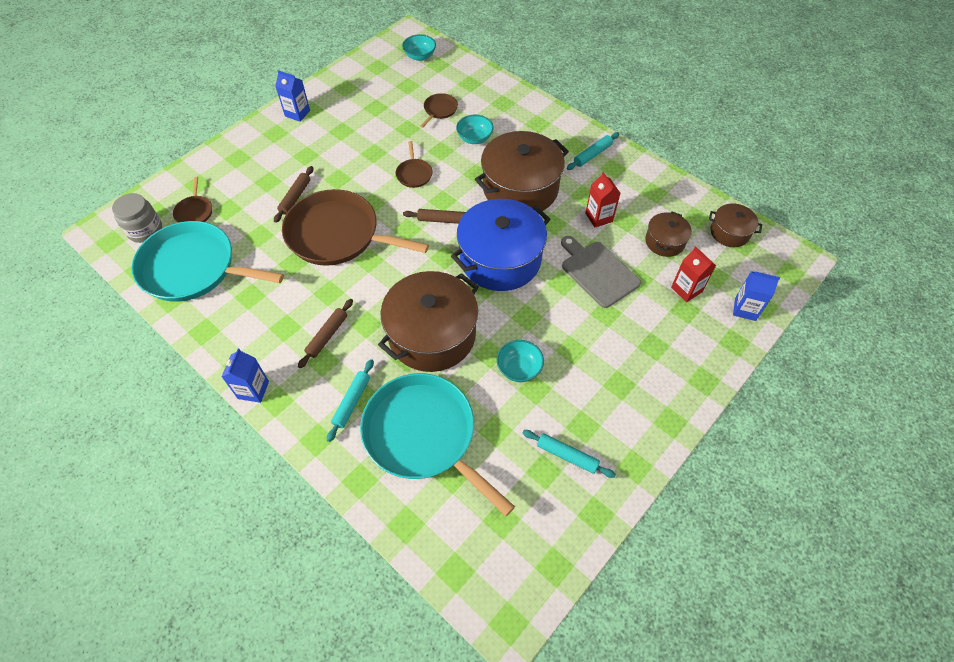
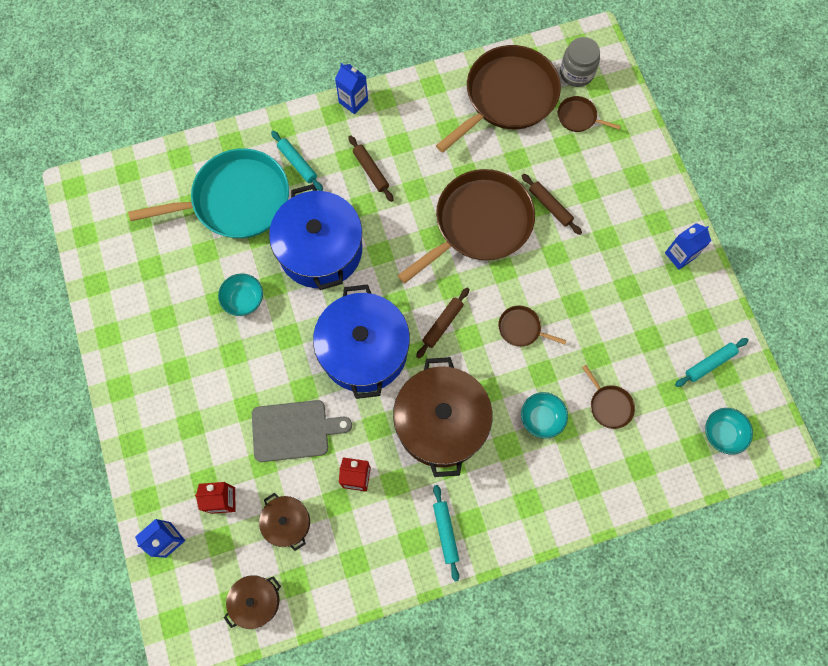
camera: 120 degrees right, 15 degrees up
turquoise pan [132,221,284,302] -> brown pan [436,45,561,153]
brown pot [378,271,479,372] -> blue pot [269,184,362,290]
turquoise rolling pin [523,430,616,478] -> turquoise rolling pin moved to [675,338,749,387]

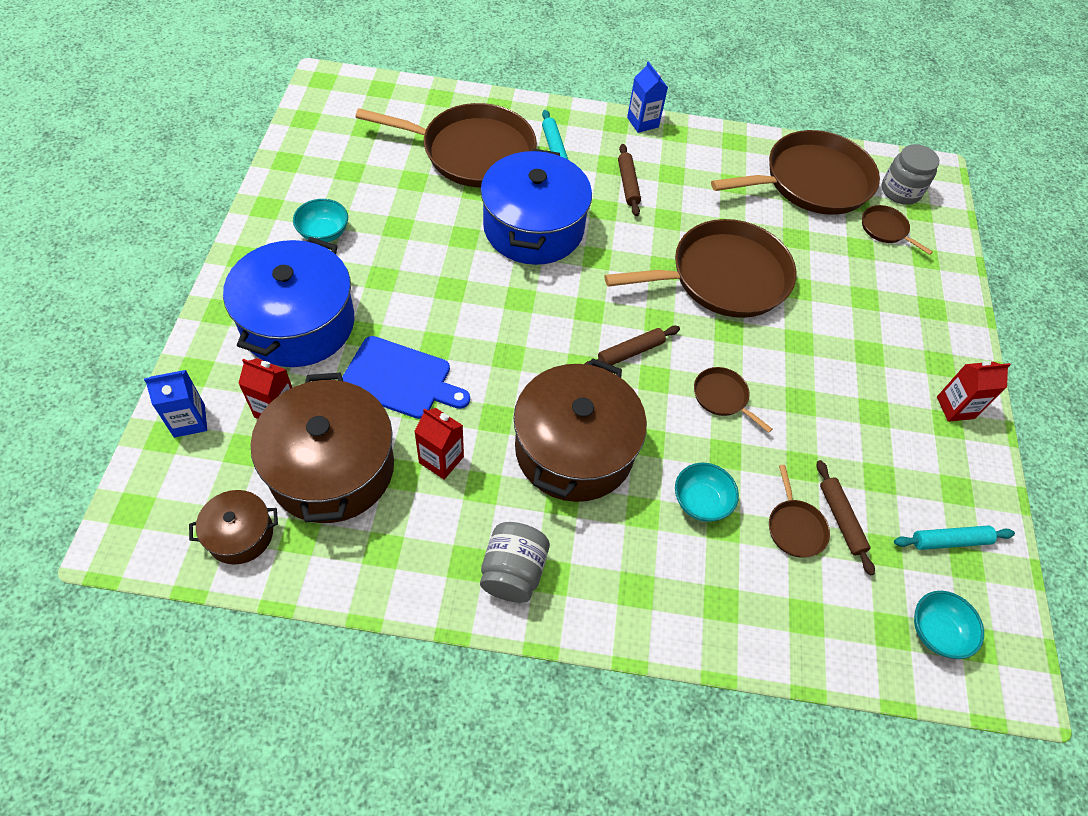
camera: 20 degrees right, 15 degrees down
turquoise pan [128,148,289,238] -> brown pan [355,103,537,187]
turquoise bowl [218,274,263,316] -> turquoise bowl moved to [293,199,348,242]
grey cutting board [252,400,352,462] -> blue cutting board [342,336,470,419]
brown pot [259,493,310,551] -> brown pot [251,373,394,523], size x2.01
blue pot [313,285,410,399] -> blue pot moved to [223,237,355,367]
turquoise rolling pin [433,485,459,582] -> grey jar [480,522,550,603]
brown rolling pin [522,174,582,235] -> brown rolling pin moved to [817,460,875,576]
blue carton [665,223,711,270] -> red carton [937,361,1011,422]

